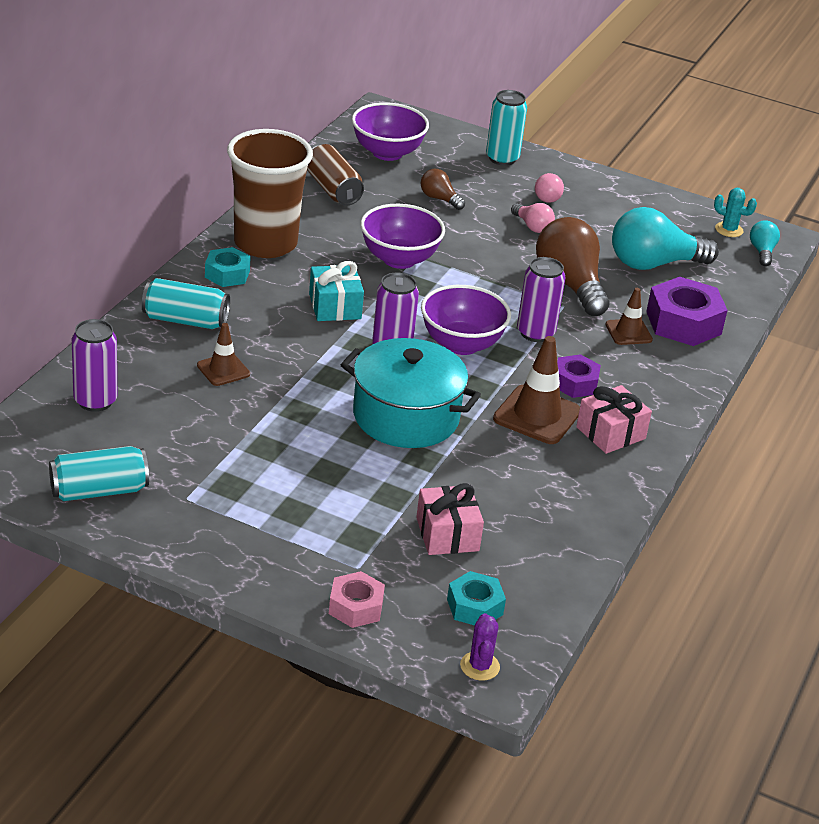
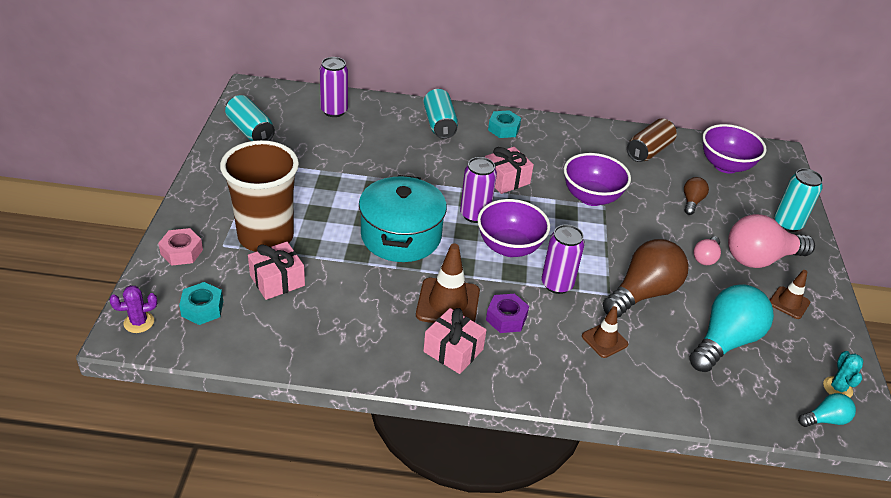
camera: 70 degrees right, 5 degrees up
brown traffic cone [197,323,250,386] -> brown traffic cone moved to [770,270,810,319]
brown cup [227,129,313,258] -> brown cup moved to [220,140,299,252]
turquoise gift [309,261,364,321] -> pink gift [485,147,534,194]
pink light bulb [535,173,564,203] -> pink light bulb [728,214,815,268], size x2.04
turquoise light bulb [612,207,719,270] -> turquoise light bulb turned 75 degrees clockwise [689,284,774,372]
purple nut [646,277,728,346] -> none

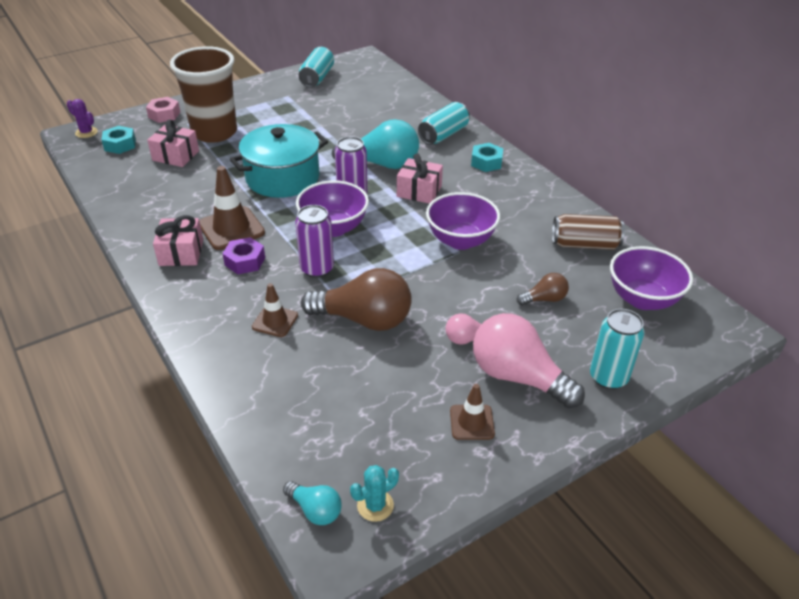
camera: 55 degrees right, 0 degrees up
purple can [320,57,348,117] -> none
turquoise light bulb [689,284,774,372] -> turquoise light bulb moved to [332,119,419,169]

